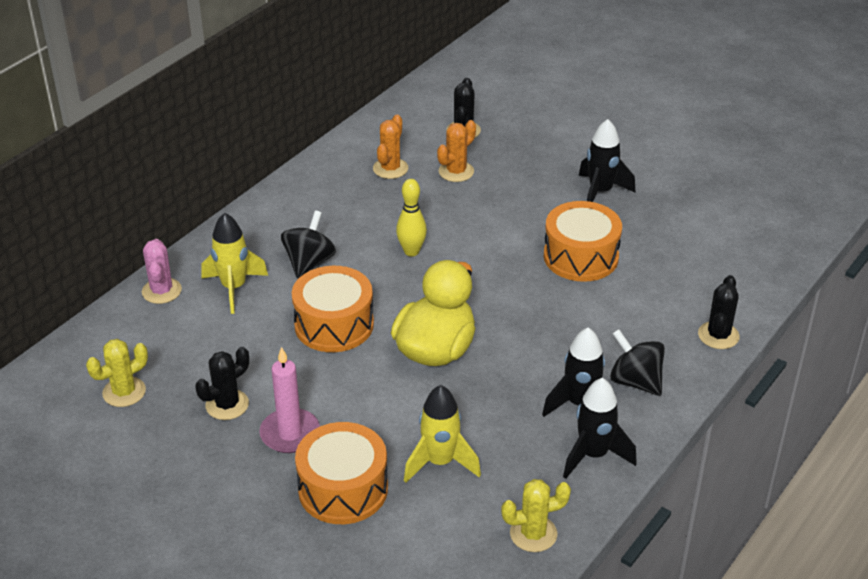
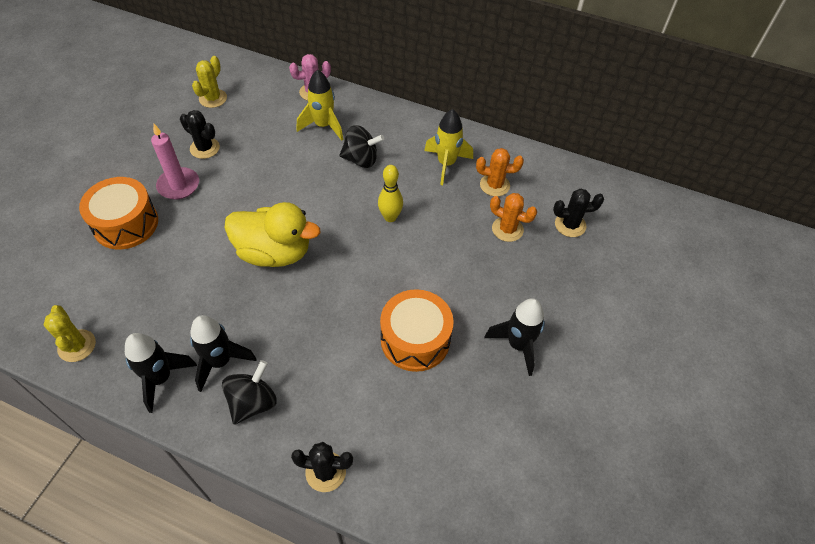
camera: 75 degrees right, 15 degrees up
yellow cactus [86,339,148,407] -> yellow cactus turned 75 degrees clockwise [192,56,227,108]
orange drum [292,266,374,352] -> none
yellow rocket [404,385,481,483] -> yellow rocket moved to [424,109,473,185]

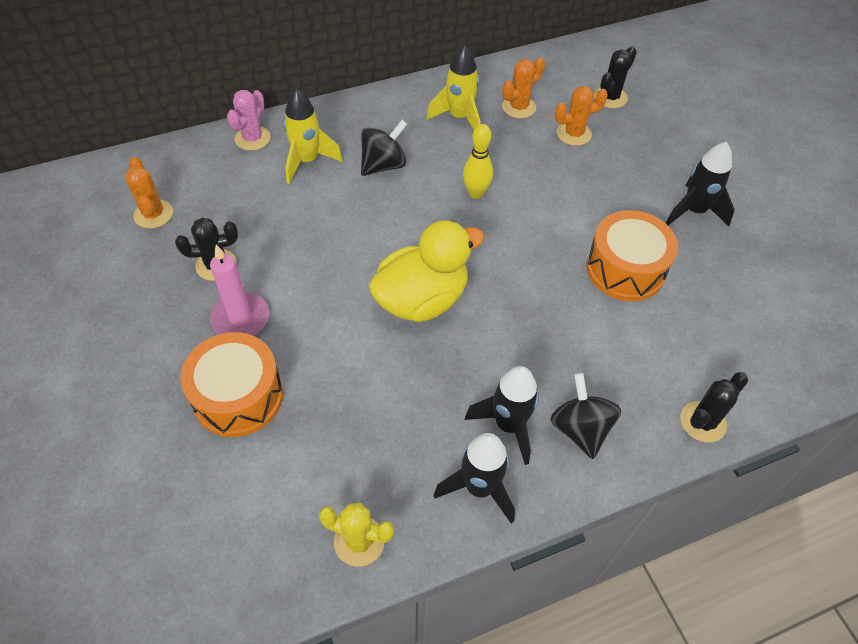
camera: 45 degrees left, 0 degrees up
yellow cactus [192,56,227,108] -> orange cactus [125,157,173,229]

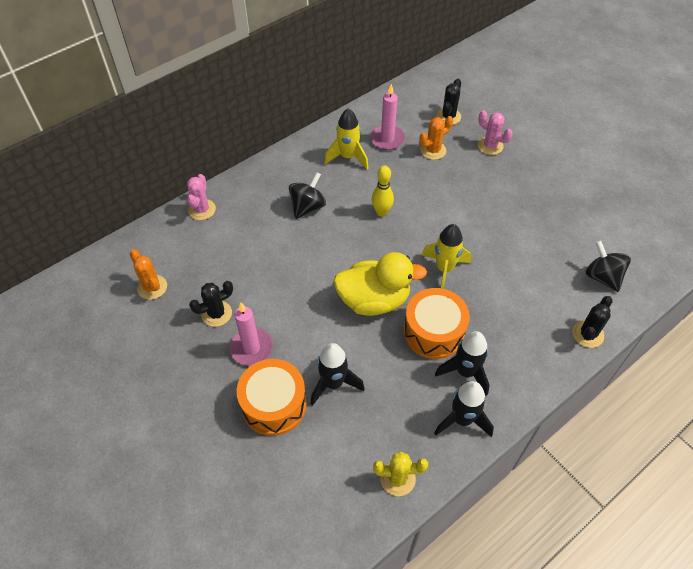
camera: 15 degrees left, 0 degrees up
yellow rocket [283,89,343,184] -> yellow rocket moved to [422,224,471,289]
yellow duck [369,220,484,322] -> yellow duck turned 45 degrees clockwise [333,252,427,316]
orange cactus [502,57,545,118] -> pink candle [370,84,405,150]
black spinning top [551,373,621,459] -> black spinning top moved to [586,240,631,292]
orange drum [586,210,678,301] -> orange drum moved to [404,288,470,359]
black rocket [666,142,735,226] -> black rocket moved to [311,343,365,406]
none -> pink cactus [478,110,513,155]

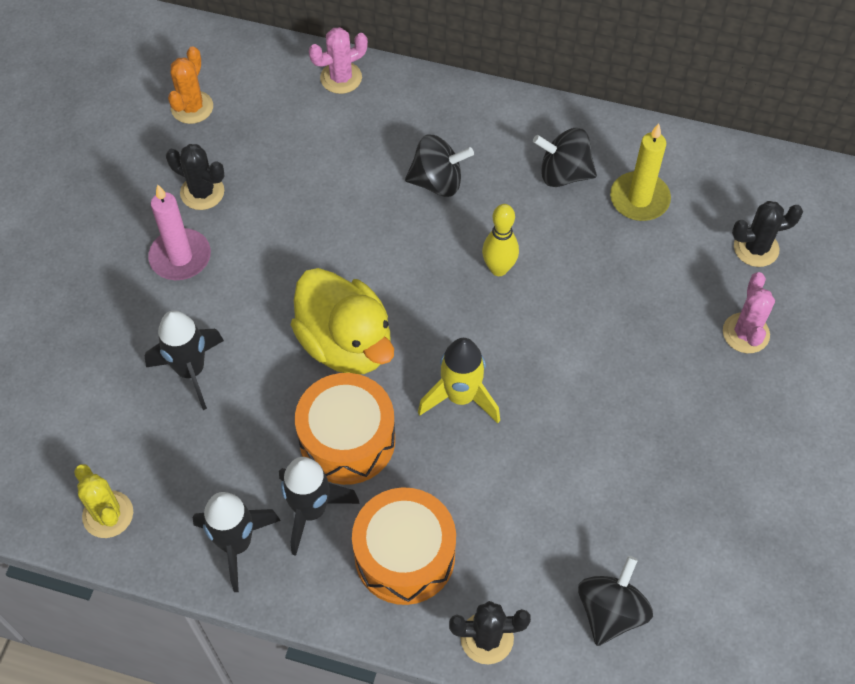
camera: 55 degrees right, 5 degrees up
orange drum [237,359,307,436] -> orange drum moved to [352,487,456,605]
yellow rocket [324,108,368,169] -> black spinning top [533,128,597,187]
pink candle [370,84,405,150] -> yellow candle [610,123,671,221]
orange cactus [419,116,453,160] -> none

